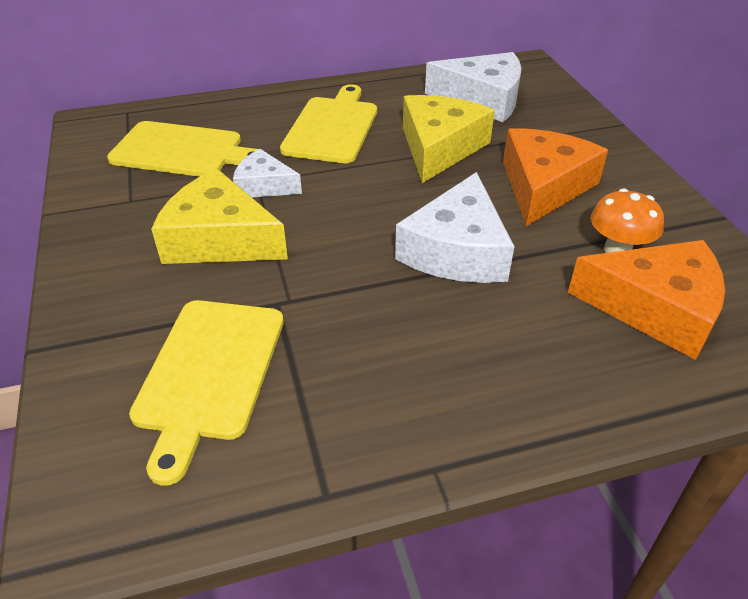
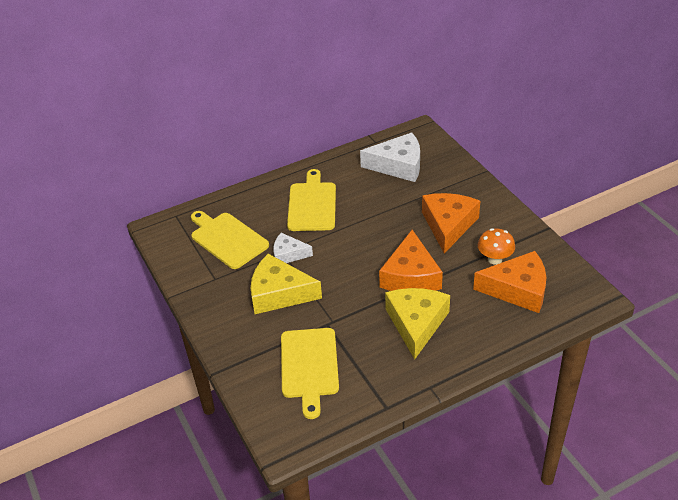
camera: 10 degrees left, 0 degrees up
yellow cutting board [107,121,258,177] -> yellow cutting board turned 135 degrees counterclockwise [191,211,269,269]
white cheese [395,172,514,283] -> orange cheese [379,230,443,291]
yellow cheese [403,95,495,183] -> yellow cheese moved to [385,288,450,359]

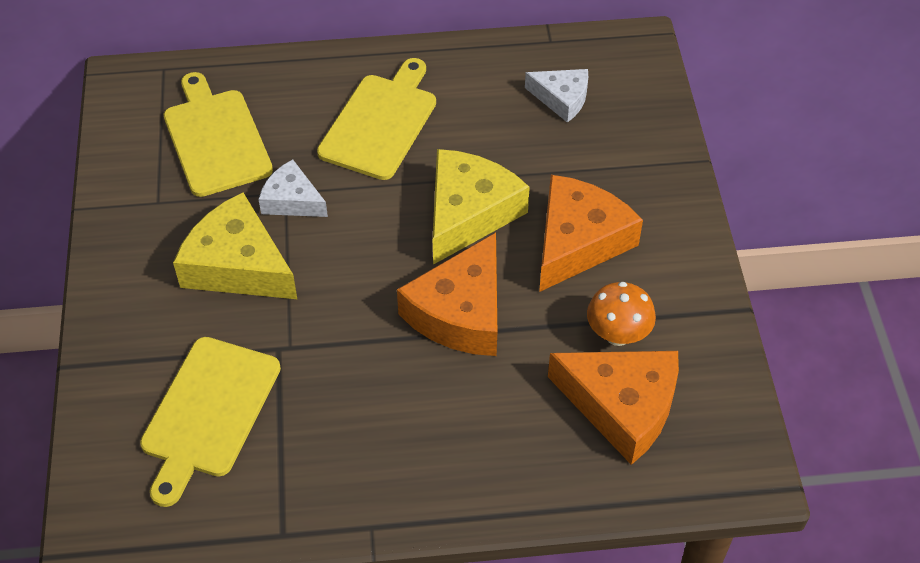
camera: 20 degrees right, 10 degrees up
white cheese [360,132,420,182] -> white cheese [525,69,588,123], size x0.58
yellow cheese [385,288,450,359] -> yellow cheese moved to [433,149,530,265]

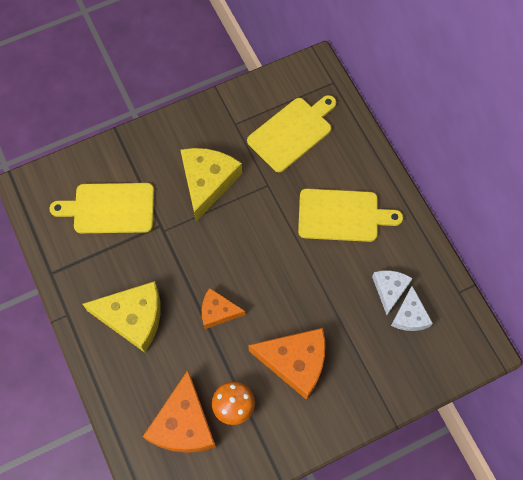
camera: 70 degrees right, 15 degrees up
white cheese [258,159,328,217] -> white cheese moved to [372,270,413,315]
orange cheese [397,233,497,356] -> orange cheese [202,288,245,329], size x0.58
yellow cheese [433,149,530,265] -> yellow cheese moved to [83,281,161,353]

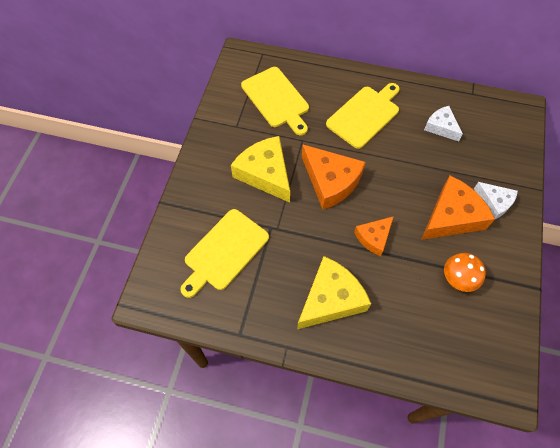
camera: 50 degrees left, 5 degrees down
orange cheese [143,370,216,453] -> orange cheese moved to [302,144,366,210]
yellow cutting board [247,95,336,172] -> yellow cutting board turned 150 degrees clockwise [241,67,309,135]
white cheese [391,286,433,331] -> white cheese moved to [474,182,518,219]

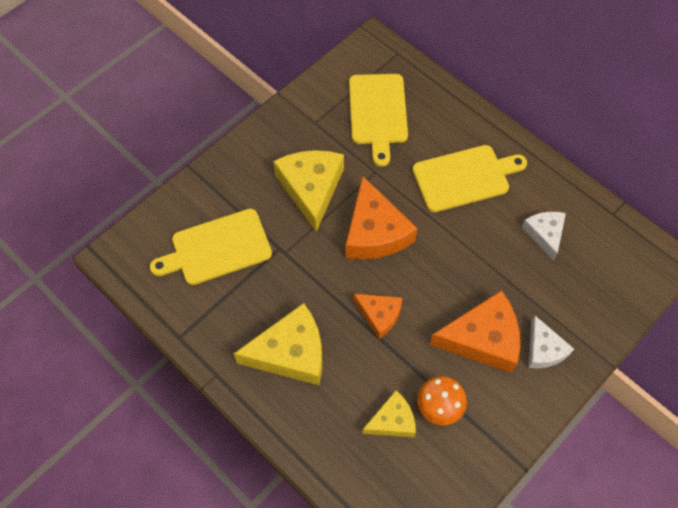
camera: 30 degrees right, 0 degrees up
orange cheese [354,216,394,256] -> orange cheese turned 135 degrees counterclockwise [353,294,402,339]
none -> yellow cheese [362,390,416,437]

